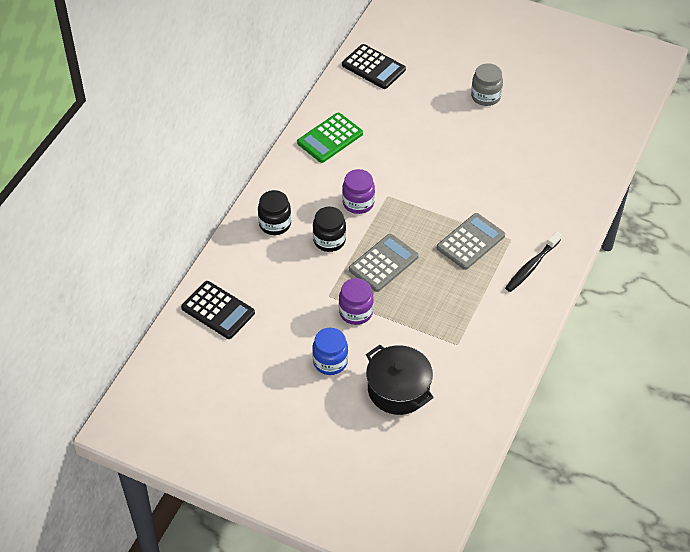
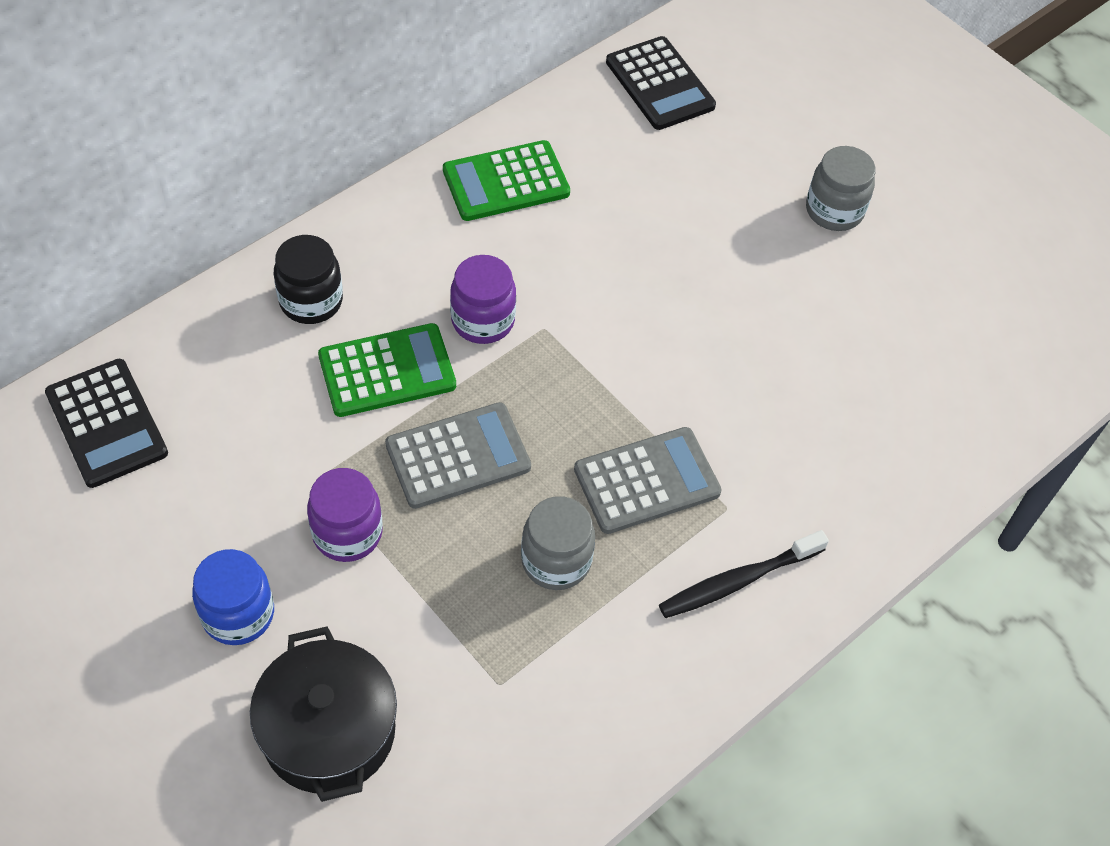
camera: 20 degrees right, 5 degrees up
black jar [313,207,346,252] -> green calculator [318,323,456,417]
none -> grey jar [521,496,595,590]

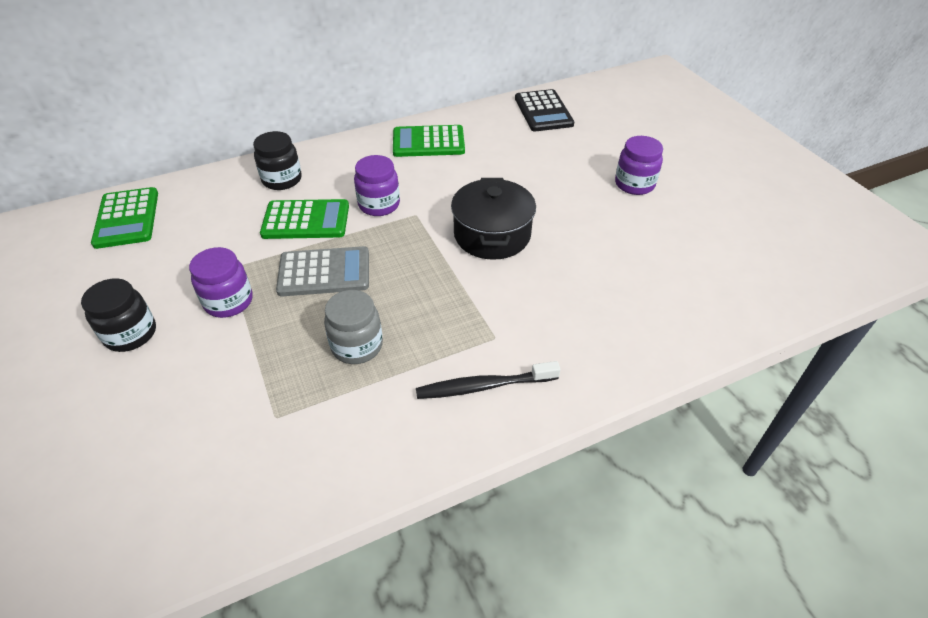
camera: 20 degrees right, 10 degrees down
black calculator [45,359,168,488] -> green calculator [91,187,158,249]
blue jar [192,549,274,645] -> black jar [81,278,156,352]
black pot [250,627,397,802] -> black pot moved to [451,178,536,260]
grey calculator [574,427,722,534] -> none
grey jar [806,146,876,231] -> purple jar [615,136,663,195]

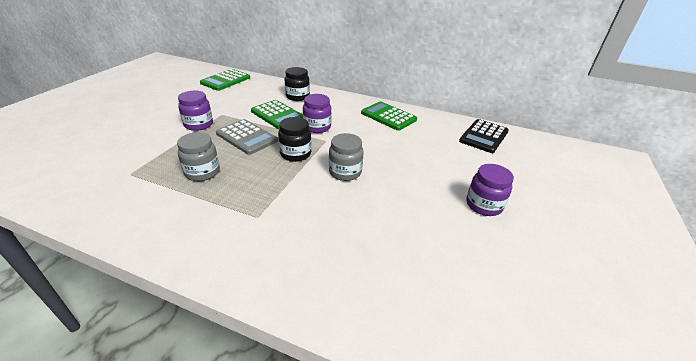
camera: 45 degrees right, 10 degrees down
black jar [81,278,156,352] -> black jar moved to [278,117,311,162]
black toothbrush [416,361,561,399] -> none
black pot [451,178,536,260] -> grey jar [329,133,364,181]

